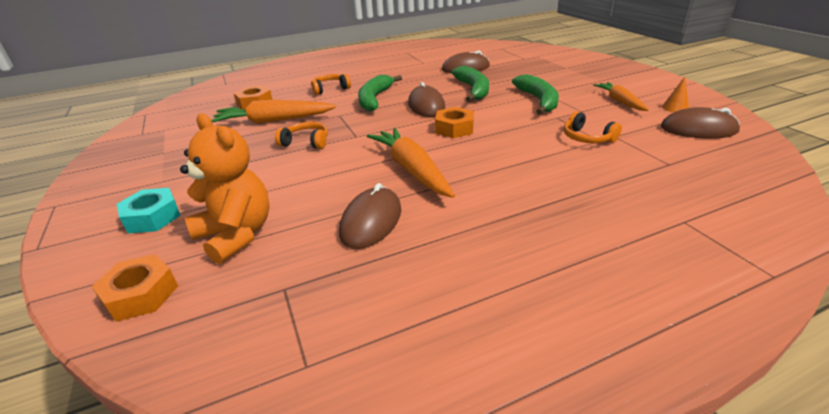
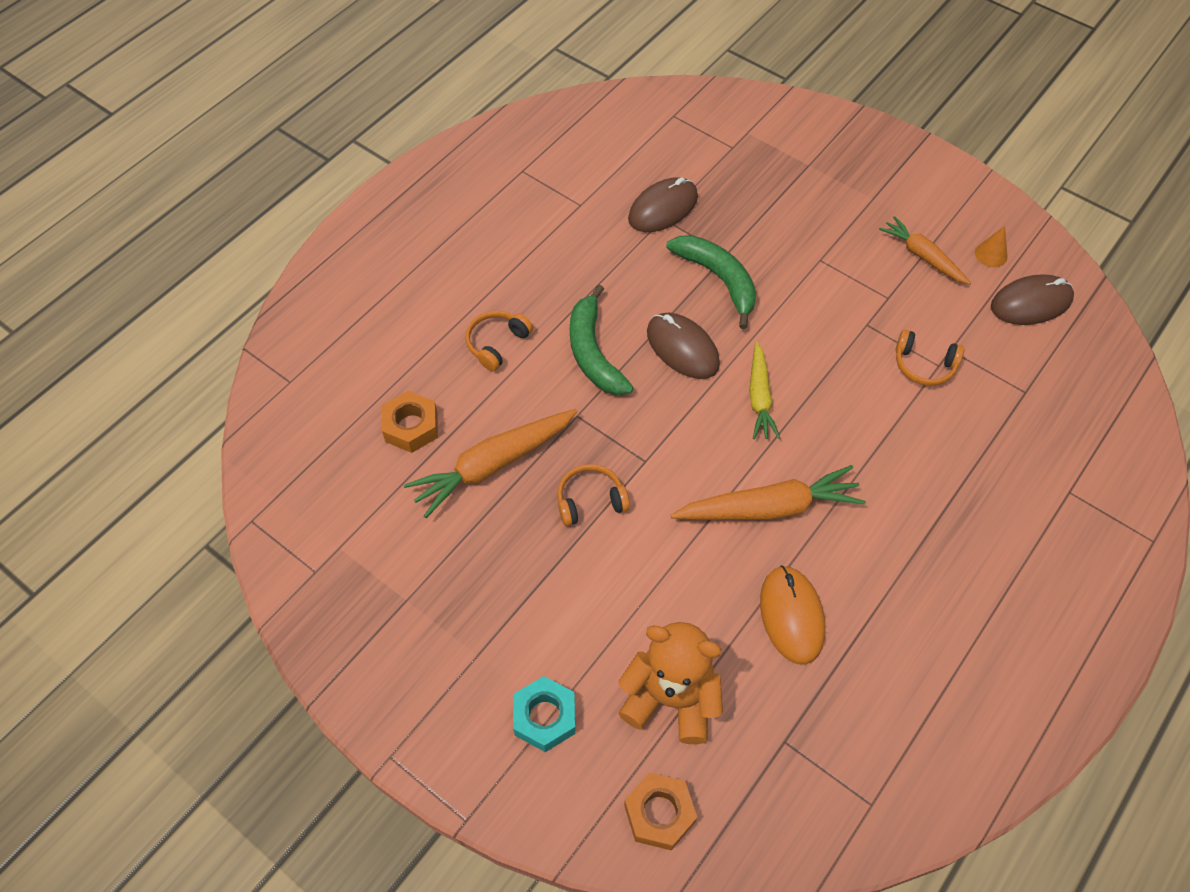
camera: 30 degrees left, 25 degrees up
brown mouse [339,183,401,249] -> orange mouse [760,566,826,665]
orange carrot [367,128,455,198] -> orange carrot turned 135 degrees clockwise [670,465,866,520]
orange nut [435,107,474,138] -> yellow carrot [749,342,780,439]
green banana [512,74,559,115] -> none

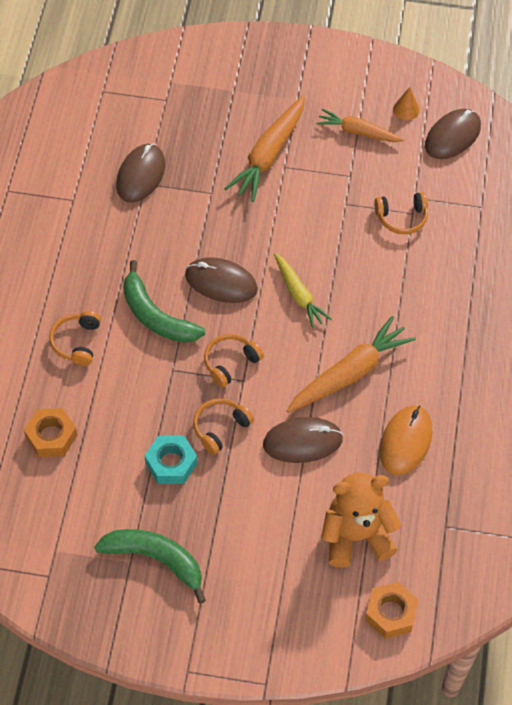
camera: 30 degrees left, 0 degrees up
orange carrot [404,409,578,518] -> orange carrot moved to [224,95,305,202]
turquoise nut [513,676,576,752] -> turquoise nut moved to [145,435,197,484]
green banana [667,235,756,329] -> green banana moved to [94,529,206,604]
orange mouse [760,566,826,665] -> orange mouse turned 60 degrees clockwise [380,405,432,475]
none -> orange headphones [204,334,264,388]
none -> brown mouse [263,417,343,463]

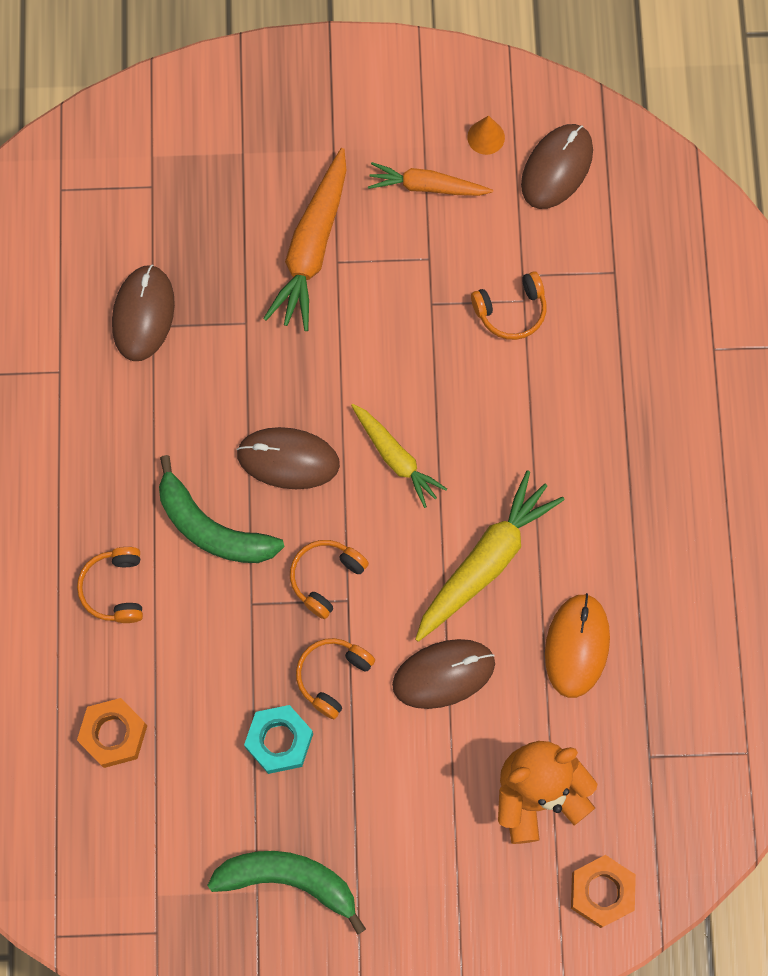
camera: 10 degrees left, 15 degrees up
orange carrot [287,316,416,413] -> yellow carrot [415,470,564,642]

